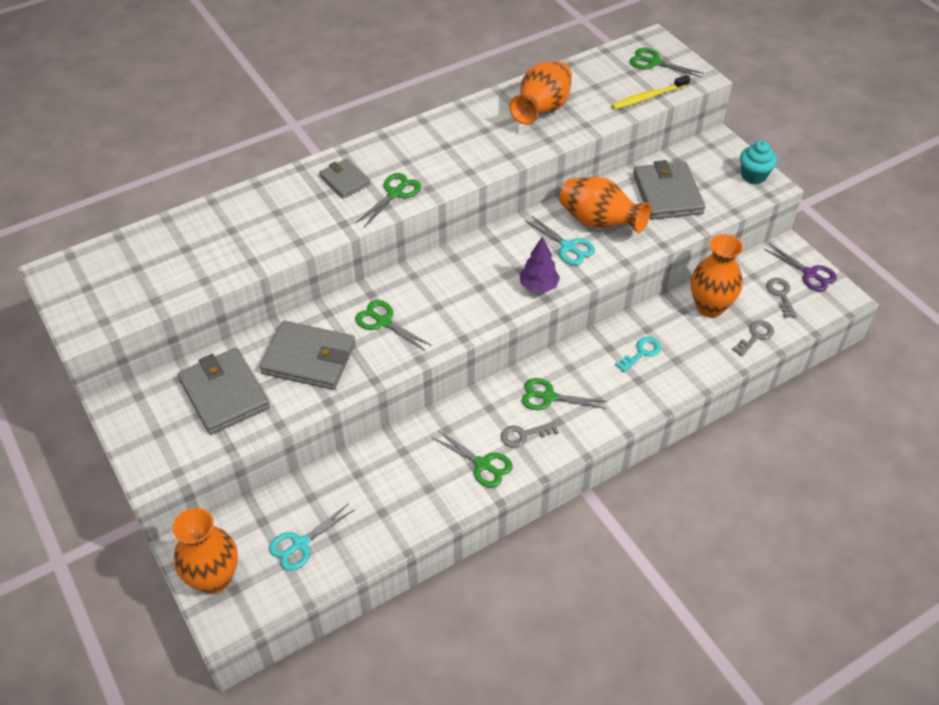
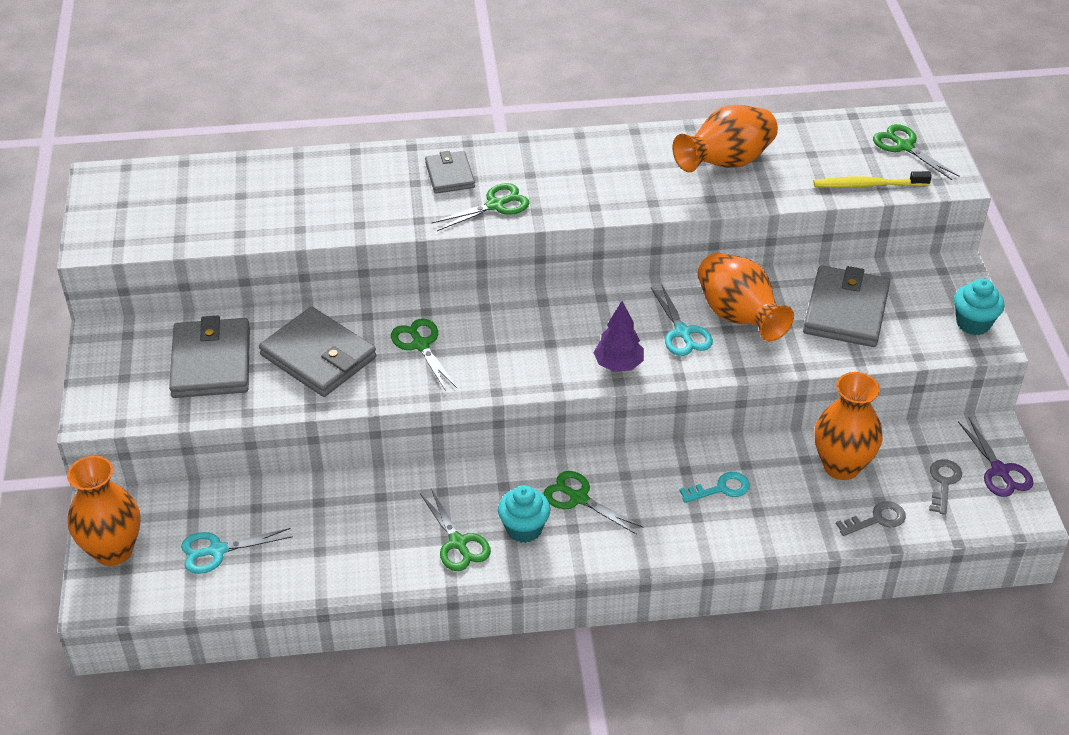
camera: 25 degrees right, 5 degrees down
grey key [501,422,559,448] -> turquoise cupcake [498,485,550,543]

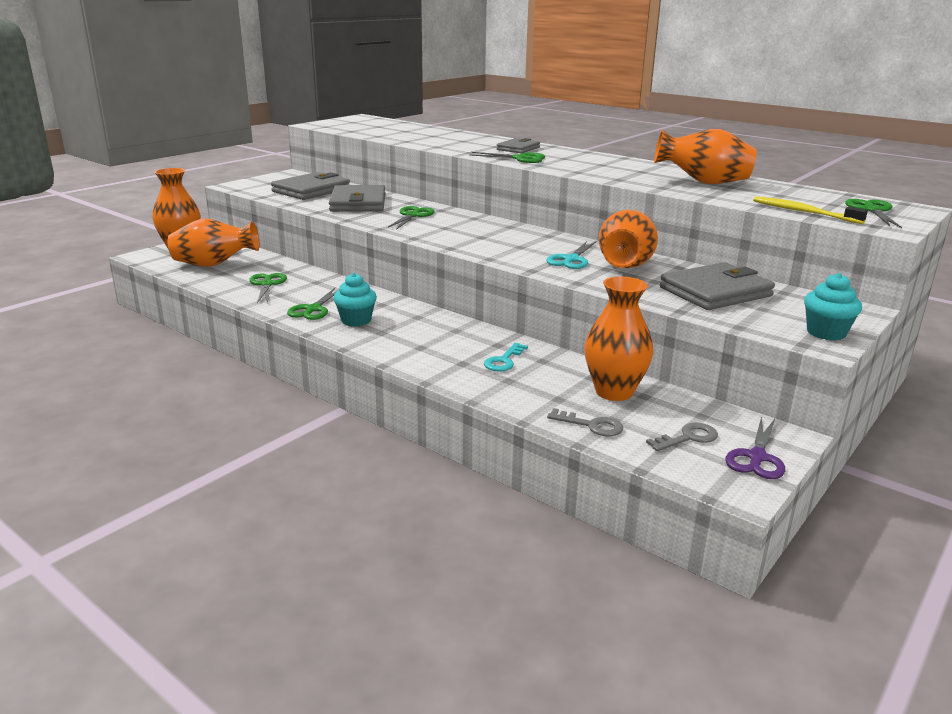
camera: 45 degrees right, 20 degrees down
turquoise scissors [181,528,293,574] -> orange vase [167,219,260,267]
green scissors [543,471,644,535] -> green scissors moved to [249,273,287,303]
purple tree [593,301,644,372] -> none
turquoise key [679,472,750,503] -> turquoise key turned 90 degrees clockwise [484,343,528,372]

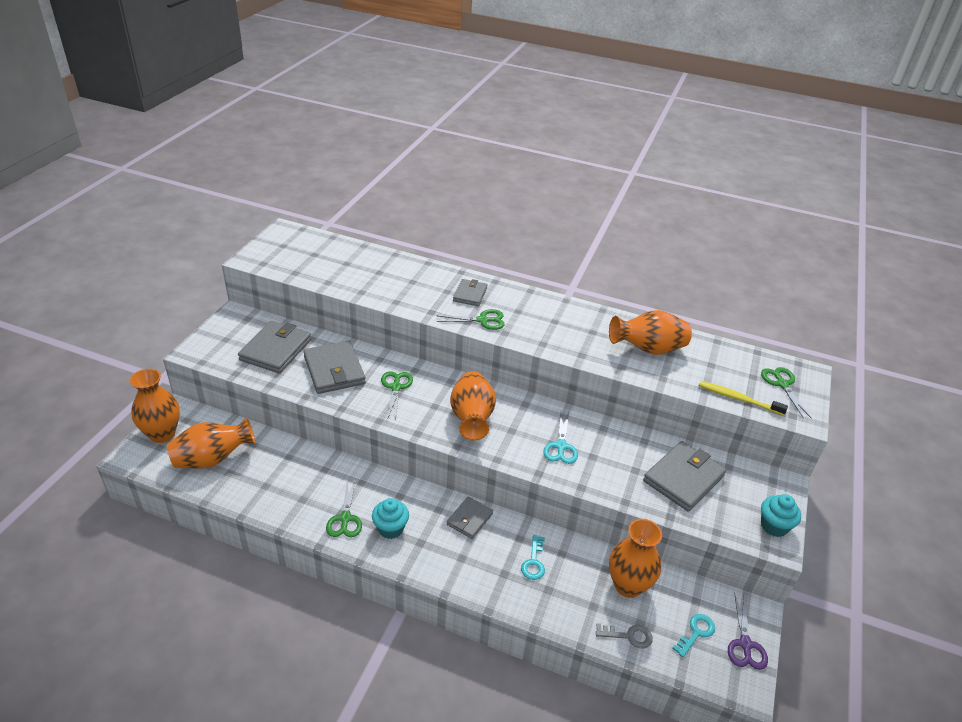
camera: 20 degrees left, 15 degrees up
green scissors [249,273,287,303] -> none
orange vase [599,210,658,268] -> orange vase moved to [450,371,496,440]
grey key [646,422,718,451] -> turquoise key [672,614,715,657]
none -> grey wallet [447,497,493,539]

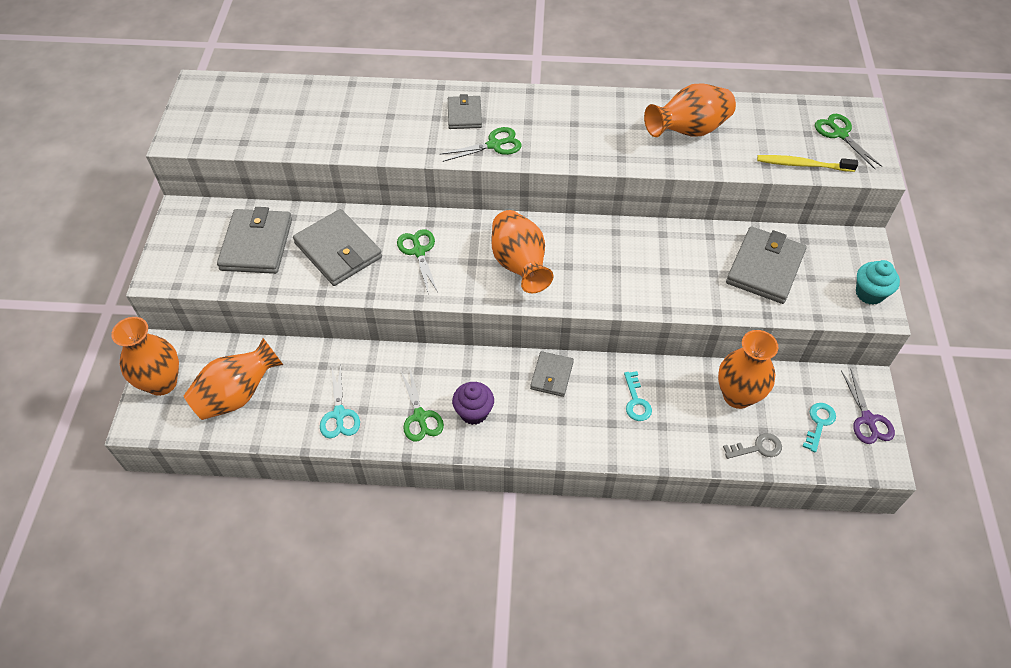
camera: 15 degrees left, 15 degrees up
turquoise cupcake [372,498,409,539] -> purple cupcake [452,382,494,425]
turquoise scissors [543,412,578,464] -> turquoise scissors moved to [320,365,360,439]

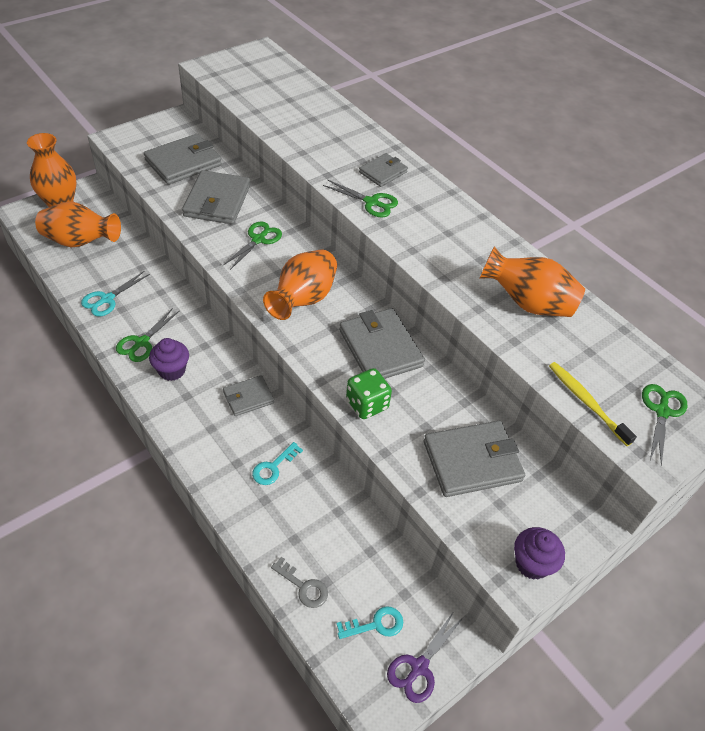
camera: 45 degrees right, 5 degrees down
orange vase [718,330,778,409] -> none
turquoise cupcake [856,260,900,305] -> purple cupcake [514,527,565,580]
none -> grey wallet [339,308,425,379]
none -> green dice [346,368,392,419]

